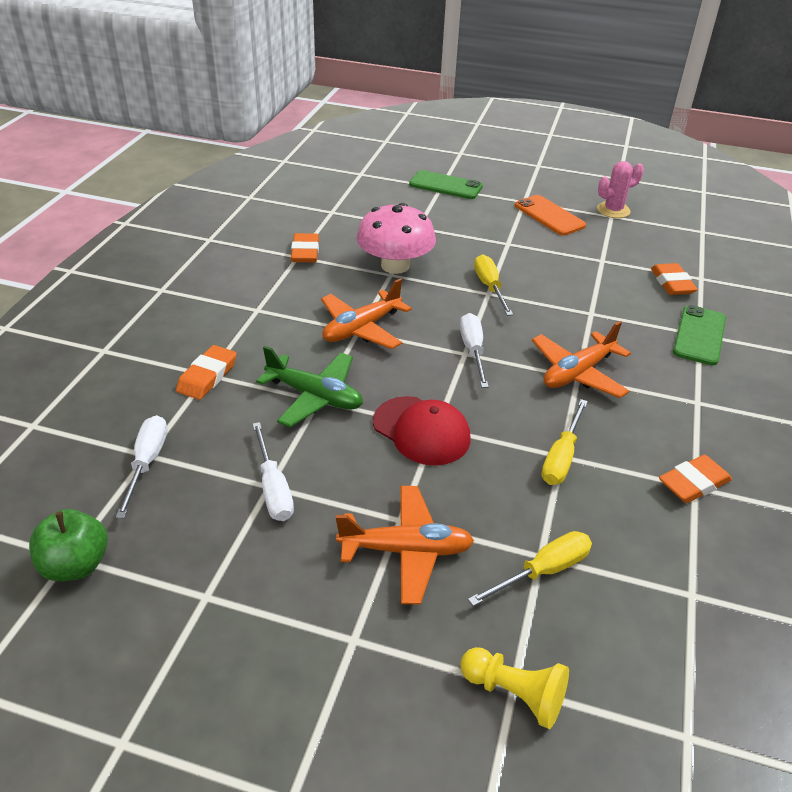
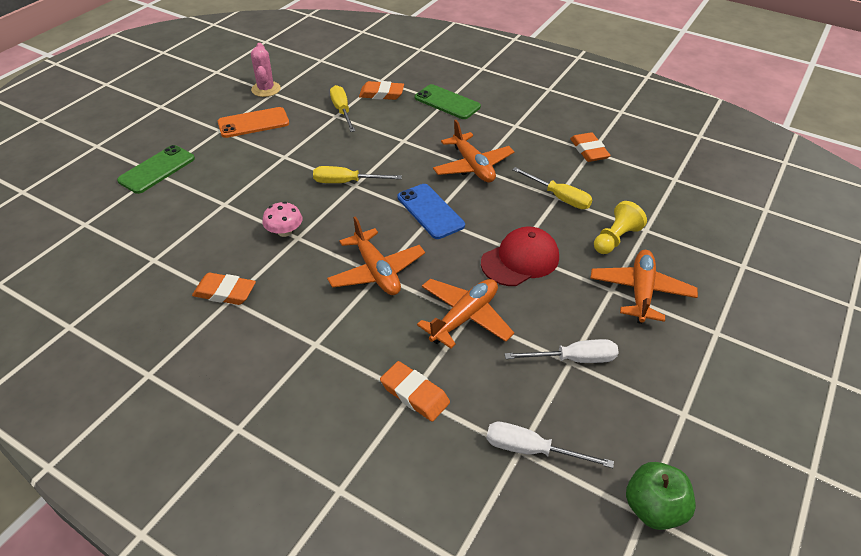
camera: 75 degrees left, 5 degrees up
green plane [256,346,363,427] -> orange plane [417,279,514,349]
pink mushroom [356,203,436,274] -> pink mushroom [262,202,302,237], size x0.51
white screwdriver [460,313,489,388] -> blue phone [397,184,465,239]
yellow pawn [460,647,569,729] -> yellow pawn moved to [594,201,647,254]
yellow screwdriver [468,531,592,606] -> yellow screwdriver moved to [330,85,355,132]

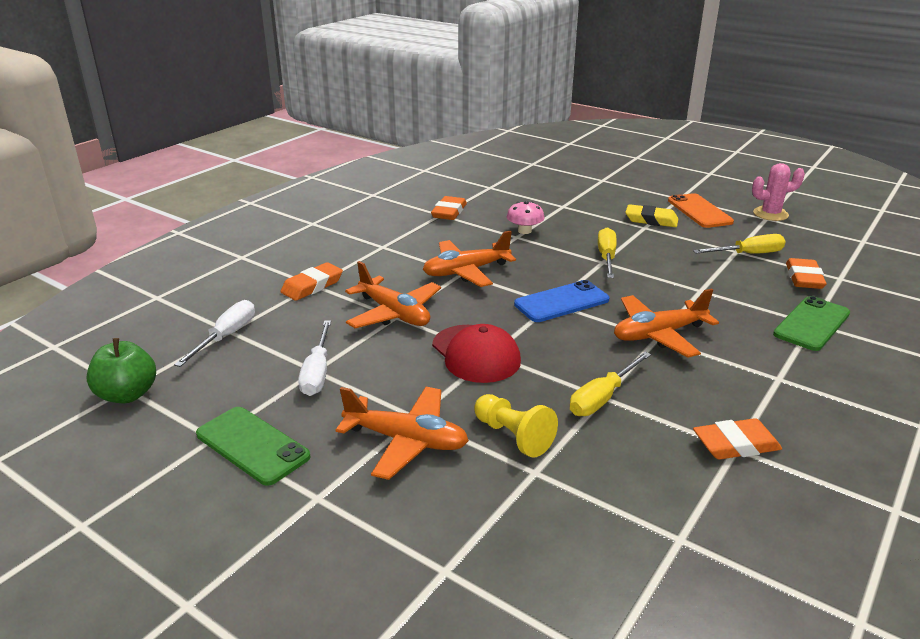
camera: 95 degrees right, 15 degrees down
green phone [117,145,195,194] -> green phone moved to [196,407,310,486]
none -> yellow eraser [625,204,678,227]

